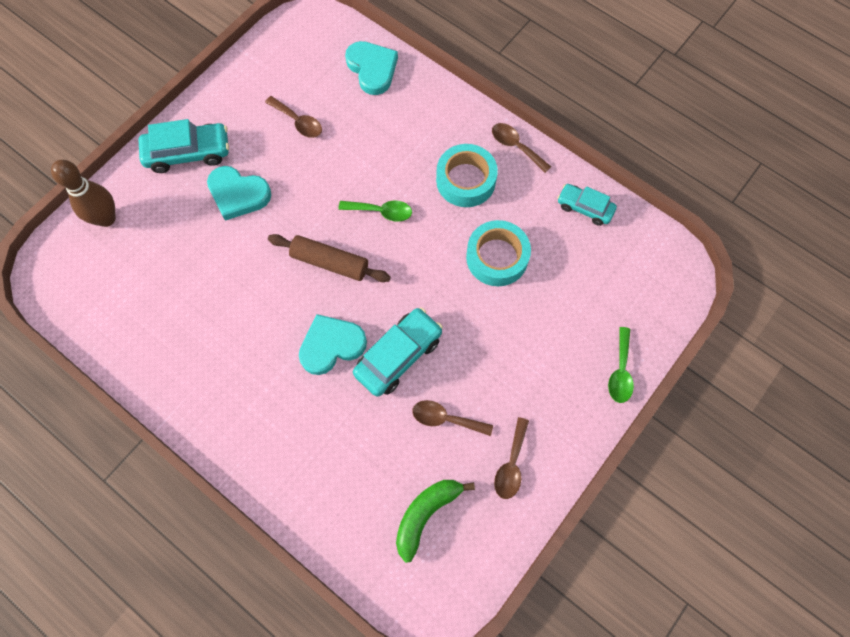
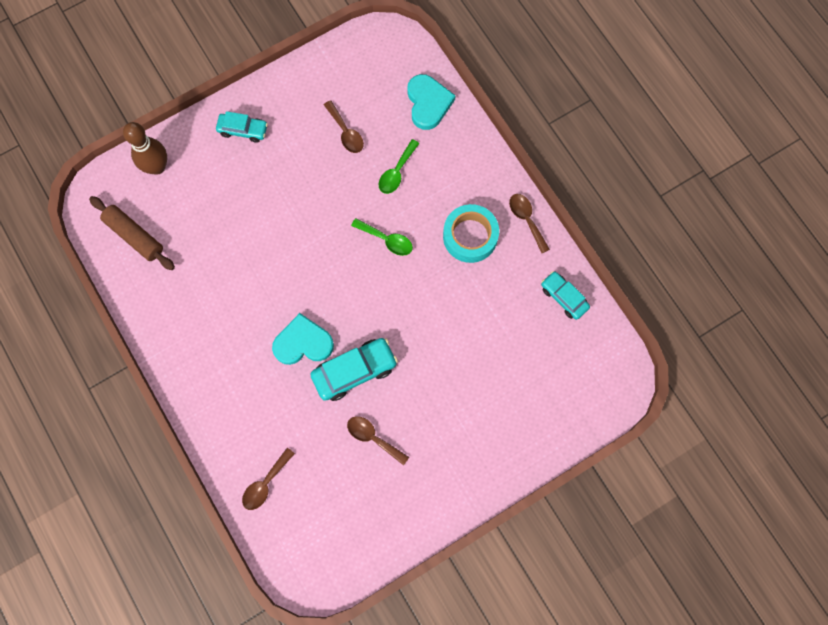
camera: 20 degrees right, 5 degrees up
turquoise car [138,119,229,173] -> turquoise car [216,111,268,143], size x0.64
turquoise heart [207,166,271,221] -> none
brown rolling pin [268,234,391,282] -> brown rolling pin moved to [89,196,175,270]
green banana [396,480,475,563] -> none
turquoise tape [466,220,531,286] -> none
brown spoon [494,417,529,499] -> brown spoon moved to [242,448,295,510]
green spoon [608,327,634,403] -> green spoon moved to [379,139,420,194]

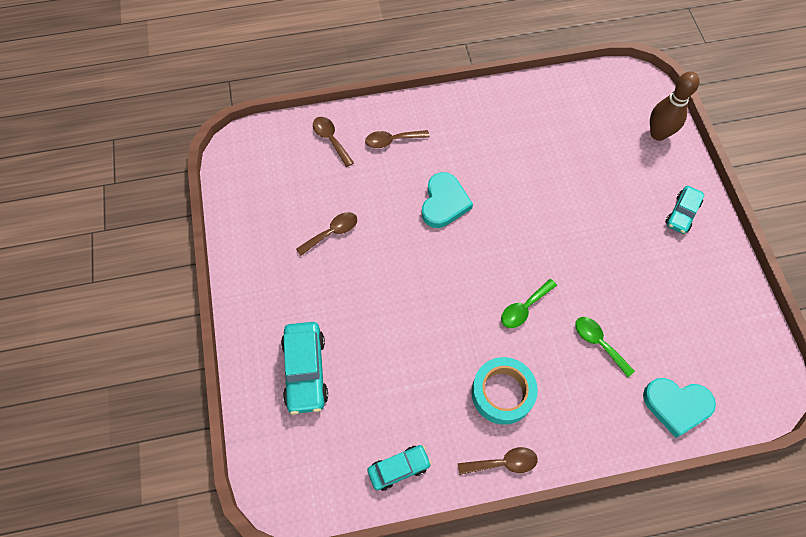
camera: 110 degrees right, 10 degrees down
brown rolling pin [89,196,175,270] -> none
turquoise car [310,338,398,401] -> turquoise car moved to [281,322,328,415]
brown spoon [324,100,364,153] -> brown spoon moved to [365,130,429,148]

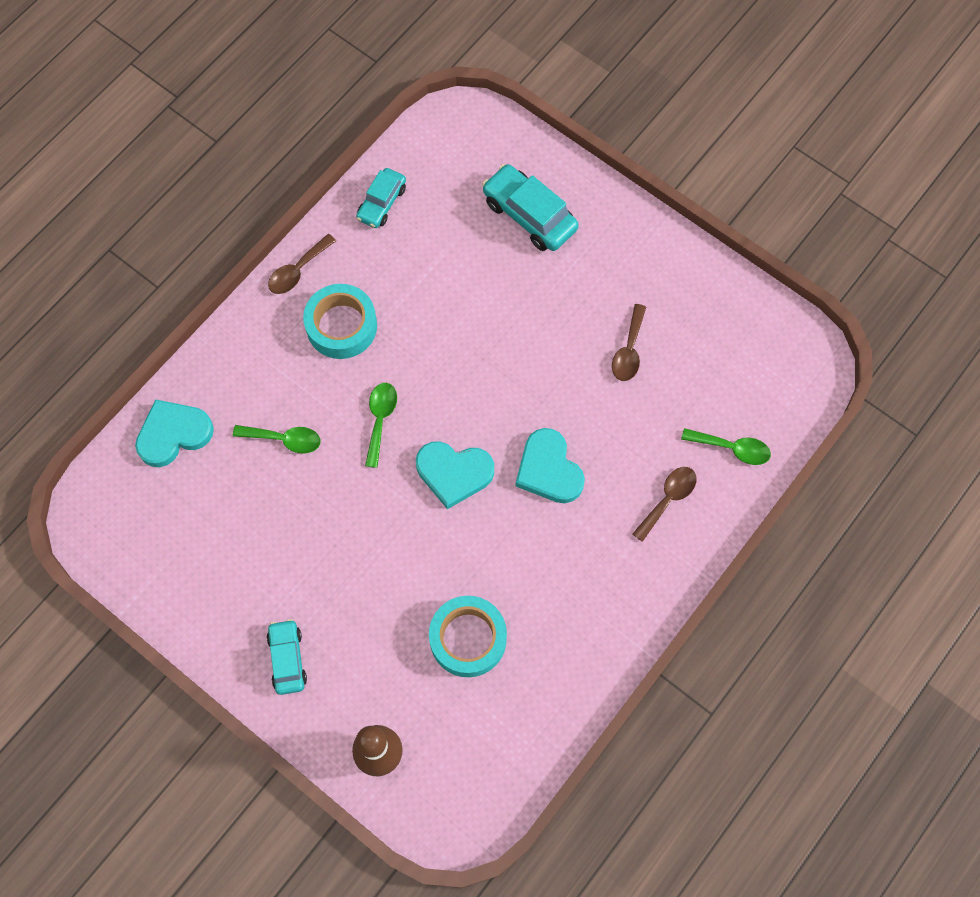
camera: 140 degrees right, 5 degrees up
brown spoon [313,117,354,167] -> green spoon [681,428,771,465]
none -> turquoise heart [416,441,494,509]
none -> turquoise tape [429,596,507,677]

